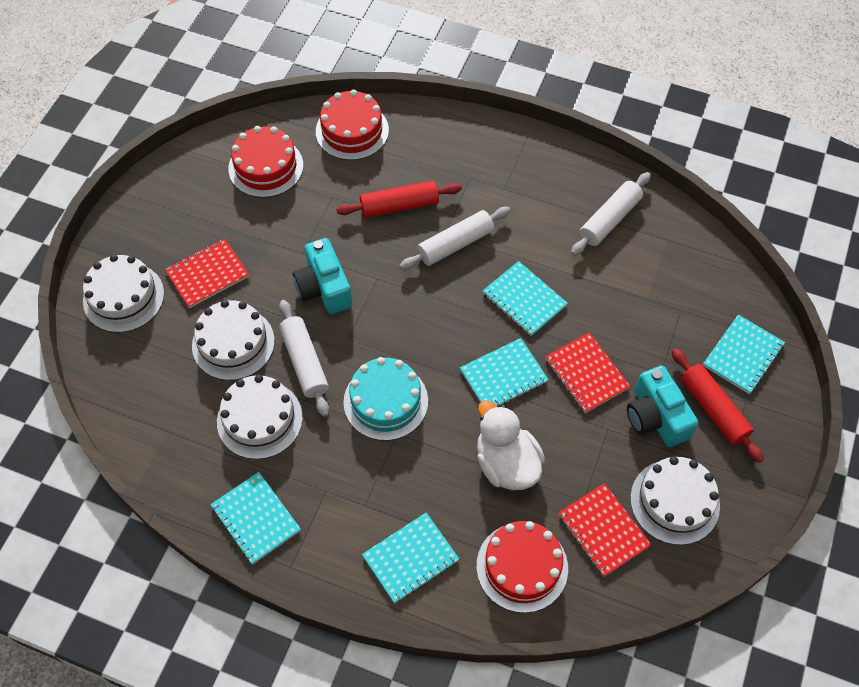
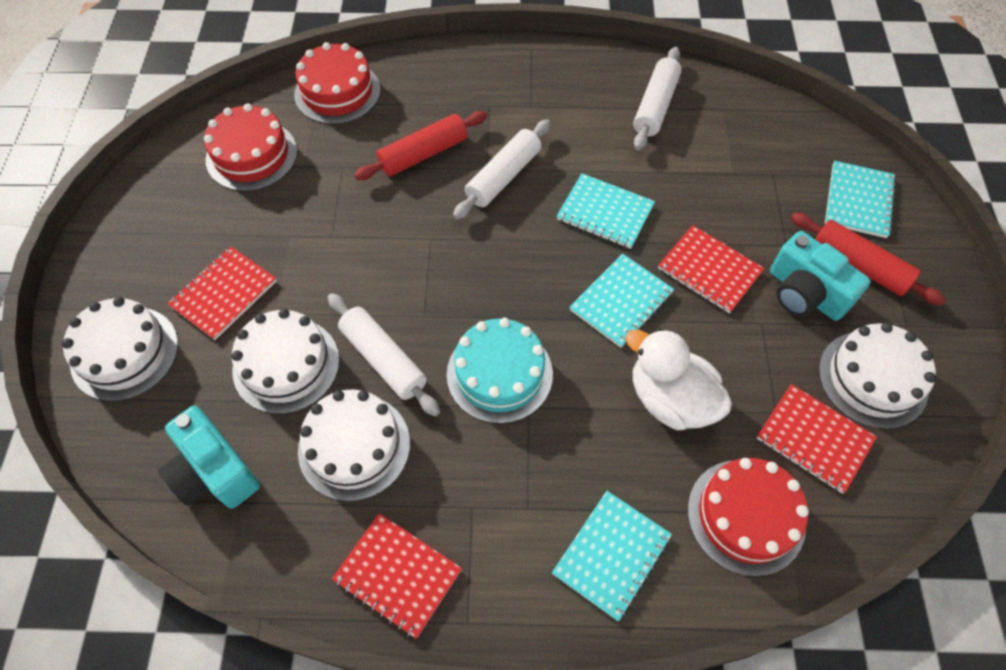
camera: 20 degrees left, 0 degrees up
turquoise notebook [210,472,301,565] -> red notebook [332,513,462,639]
turquoise camera [293,238,352,314] -> turquoise camera moved to [158,406,260,509]

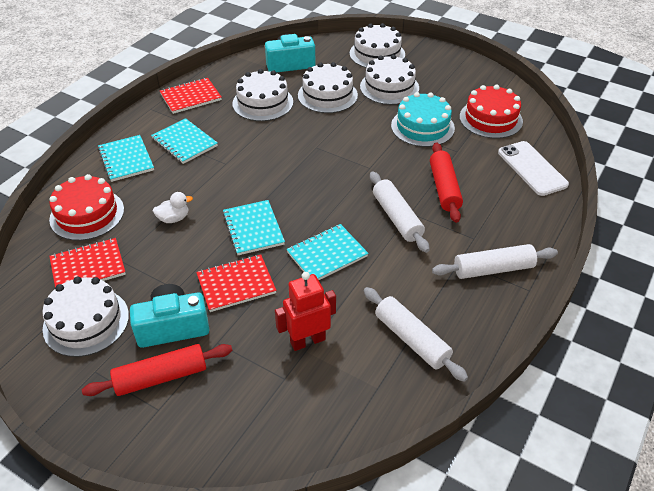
camera: 120 degrees right, 15 degrees down
red notebook [167,246,277,340] -> white cake [360,55,419,105]
red cake [294,42,381,124] -> white phone [498,141,569,196]
white rolling pin [328,293,440,416] -> white rolling pin moved to [432,244,558,279]
turquoise cake [447,318,553,424] -> turquoise cake moved to [391,92,455,147]
white duck [625,328,732,430] -> white duck [153,192,193,223], size x0.51
turquoise notebook [825,161,896,238] -> turquoise notebook moved to [151,118,218,164]
none -> red robot [275,272,336,351]

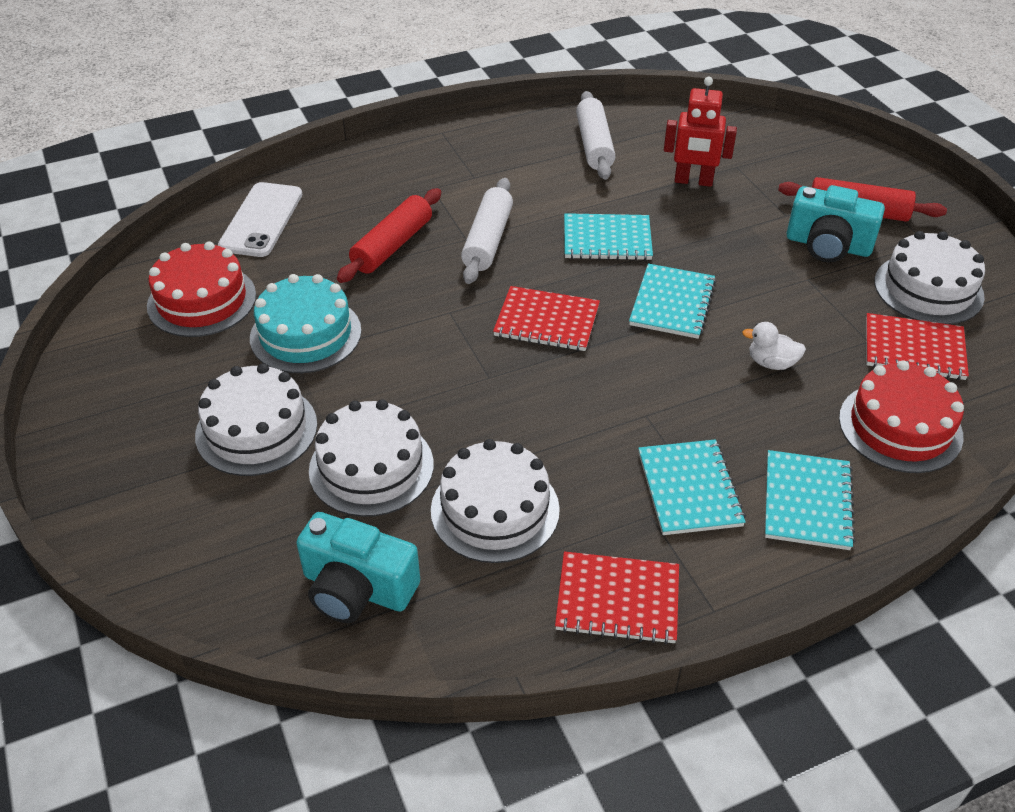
camera: 145 degrees left, 0 degrees up
red notebook [196,255,276,312] -> red notebook moved to [493,286,600,351]
white cake [349,23,405,68] -> none
white rolling pin [432,244,558,279] -> none

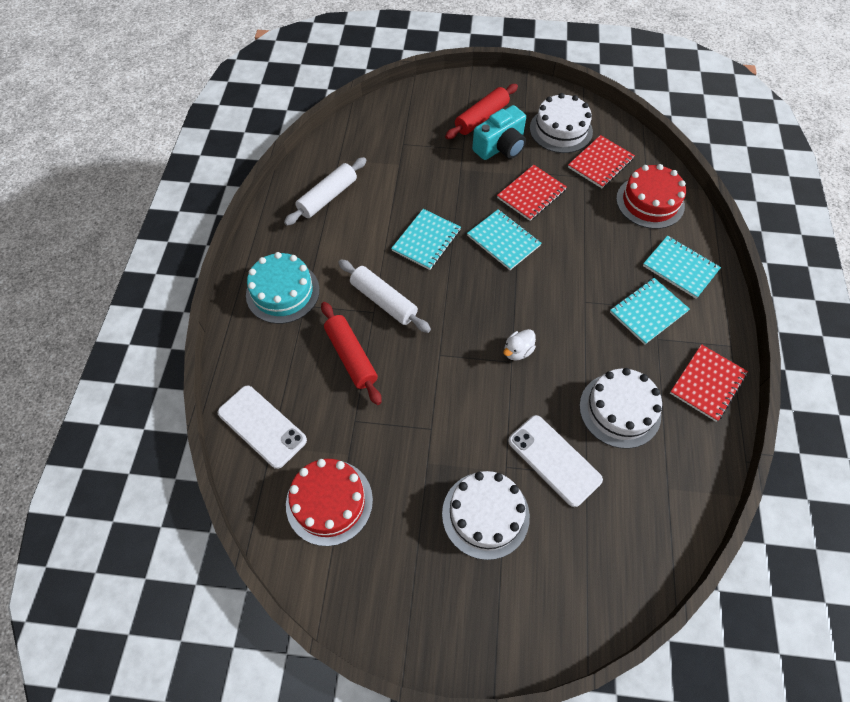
camera: 60 degrees left, 15 degrees up
turquoise cake [250,274,361,373] -> turquoise cake moved to [246,252,320,324]
turquoise camera [296,512,420,623] -> none
white cake [309,399,434,517] -> white phone [508,415,603,507]
red notebook [493,286,600,351] -> red notebook moved to [497,165,567,221]
white rolling pin [576,91,615,180] -> white rolling pin turned 75 degrees counterclockwise [284,157,367,226]
turquoise notebook [638,439,746,535] -> turquoise notebook turned 60 degrees counterclockwise [610,278,690,345]
red robot [664,77,737,187] -> none
white duck [742,322,806,370] -> white duck moved to [503,329,536,361]

